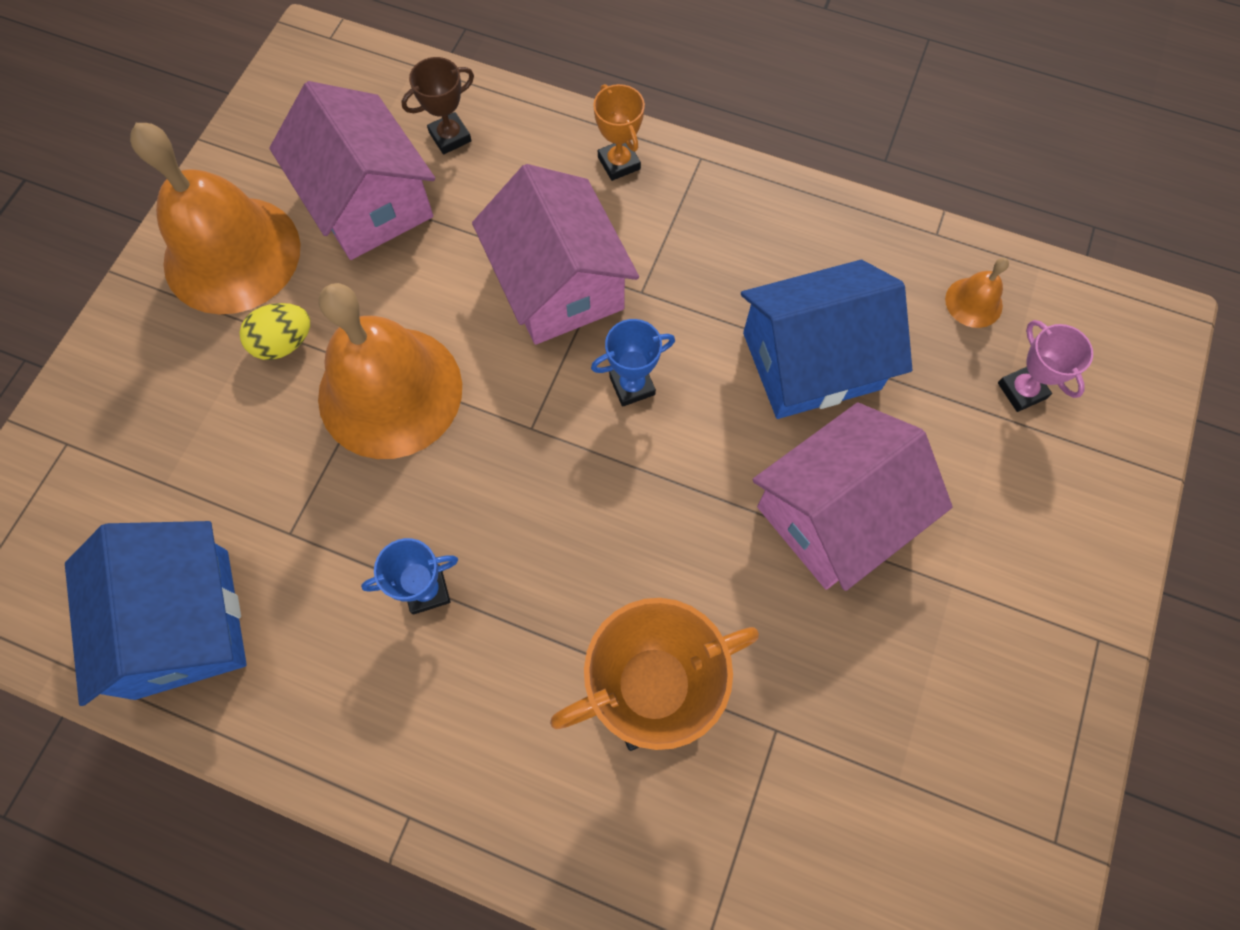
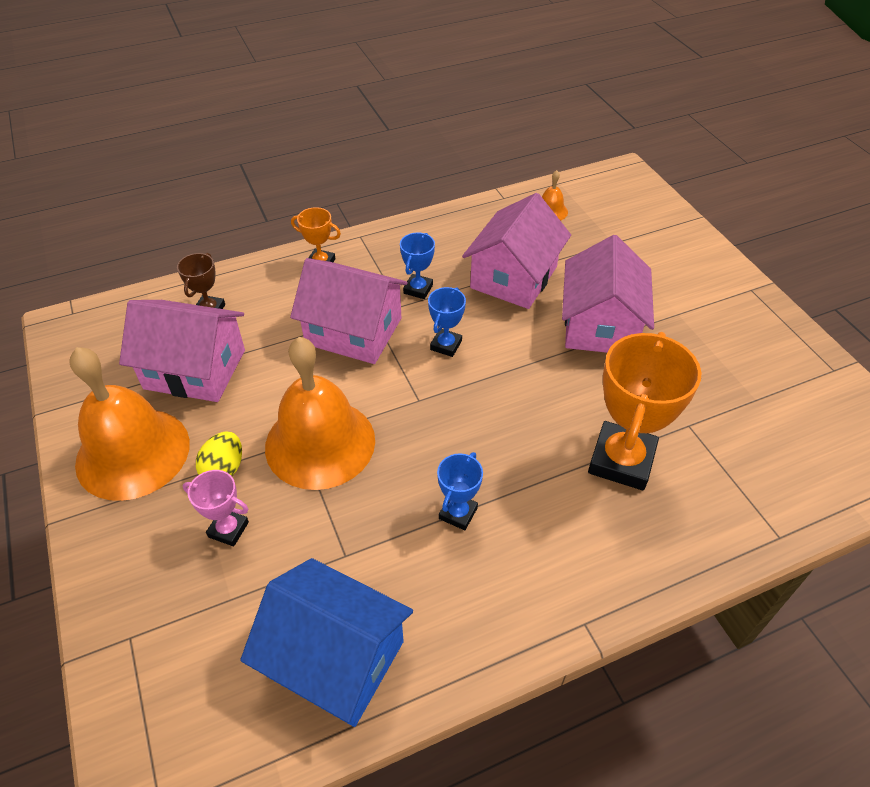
camera: 45 degrees left, 20 degrees down
blue house [741,260,912,419] -> pink house [462,193,571,309]
pink trophy [998,320,1093,412] -> pink trophy moved to [183,470,249,546]
none -> blue trophy [400,233,435,299]

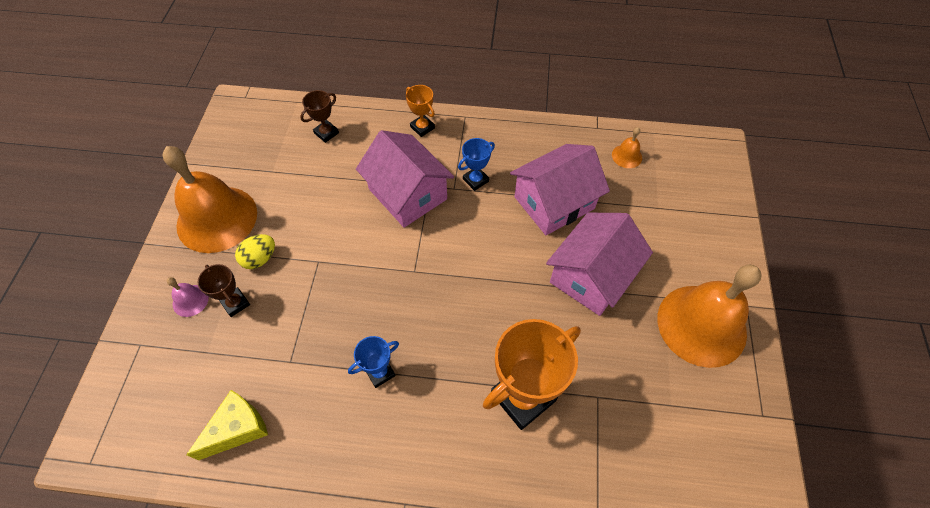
camera: 30 degrees right, 10 degrees up
pink house [119,300,245,402] -> none
pink trophy [183,470,249,546] -> brown trophy [197,264,250,317]
blue house [240,558,413,727] -> yellow cheese [186,390,268,460]
orange bell [265,337,375,490] -> orange bell moved to [657,265,761,368]
blue trophy [428,287,466,357] -> none
none -> pink bell [167,277,209,317]

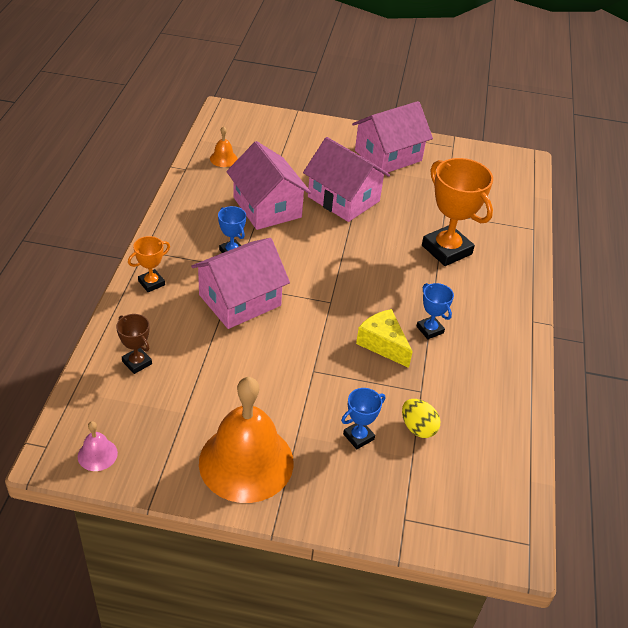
camera: 90 degrees left, 15 degrees down
pink bell [167,277,209,317] -> pink bell moved to [78,421,118,471]
yellow cheese [186,390,268,460] -> yellow cheese moved to [356,309,413,368]
brown trophy [197,264,250,317] -> blue trophy [341,388,385,449]
yellow egg [235,234,275,269] -> yellow egg moved to [402,399,440,438]
orange bell [657,265,761,368] -> pink house [352,101,433,174]

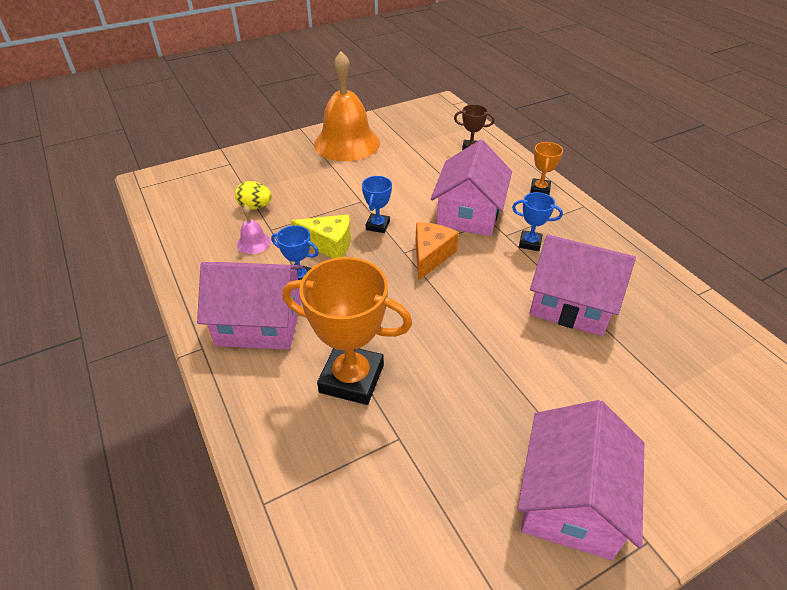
camera: 145 degrees right, 0 degrees up
pink bell [78,421,118,471] -> pink bell moved to [237,205,271,254]
orange bell [210,126,238,167] -> none
pink house [303,137,390,222] -> pink house moved to [197,262,303,350]
blue trophy [341,388,385,449] -> blue trophy moved to [362,176,392,233]
none -> orange cheese [416,222,459,281]

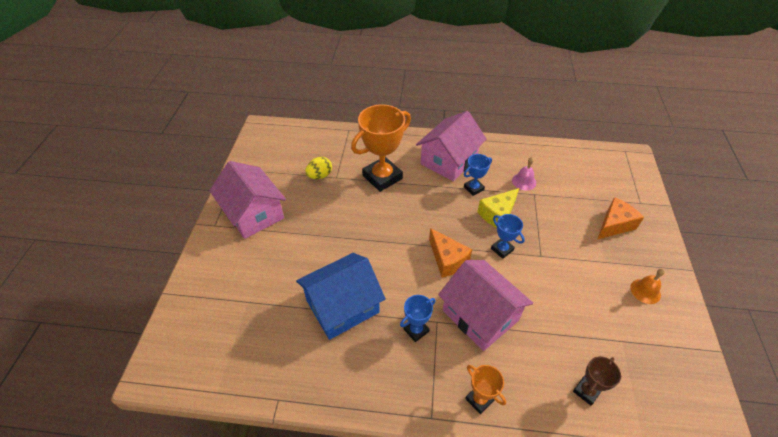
camera: 125 degrees right, 5 degrees up
yellow egg [235,181,272,210] -> yellow egg moved to [306,157,332,179]
orange bell [314,51,380,161] -> orange bell [630,269,665,304], size x0.41
pink house [529,234,636,336] -> blue house [296,253,386,340]
none -> orange cheese [597,197,644,240]

